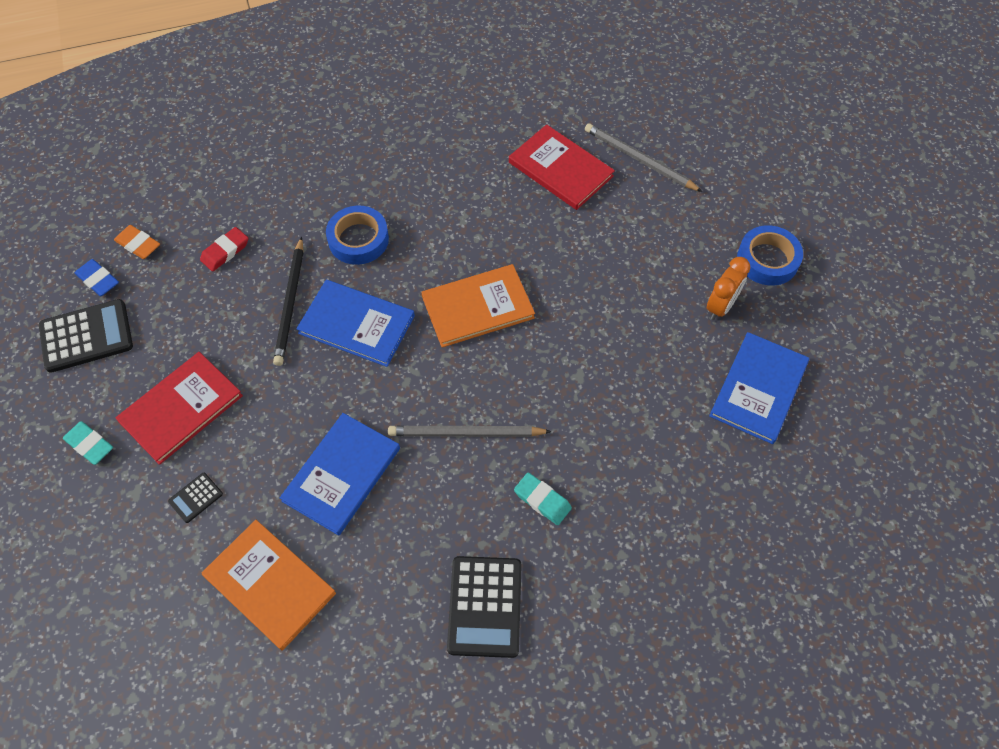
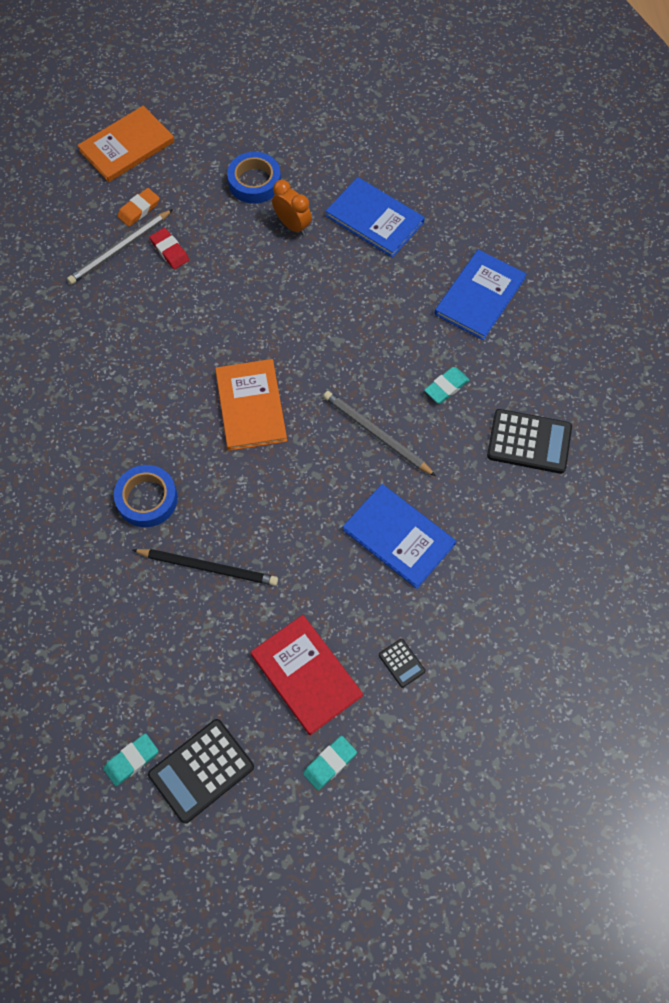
camera: 80 degrees left, 5 degrees up
black calculator [39,299,133,373] -> black calculator turned 120 degrees counterclockwise [148,719,254,824]
blue eraser [75,259,119,296] -> turquoise eraser [103,733,158,786]
orange eraser [114,225,160,259] -> orange eraser moved to [117,188,160,227]
red eraser [200,227,248,271] -> red eraser moved to [150,228,189,269]
orange book [202,520,336,650] -> orange book moved to [77,106,174,182]
blue book [296,280,415,367] -> blue book moved to [434,249,526,340]
grey pencil [388,426,552,437] -> grey pencil turned 120 degrees clockwise [323,391,436,476]
red book [509,124,615,210] -> none

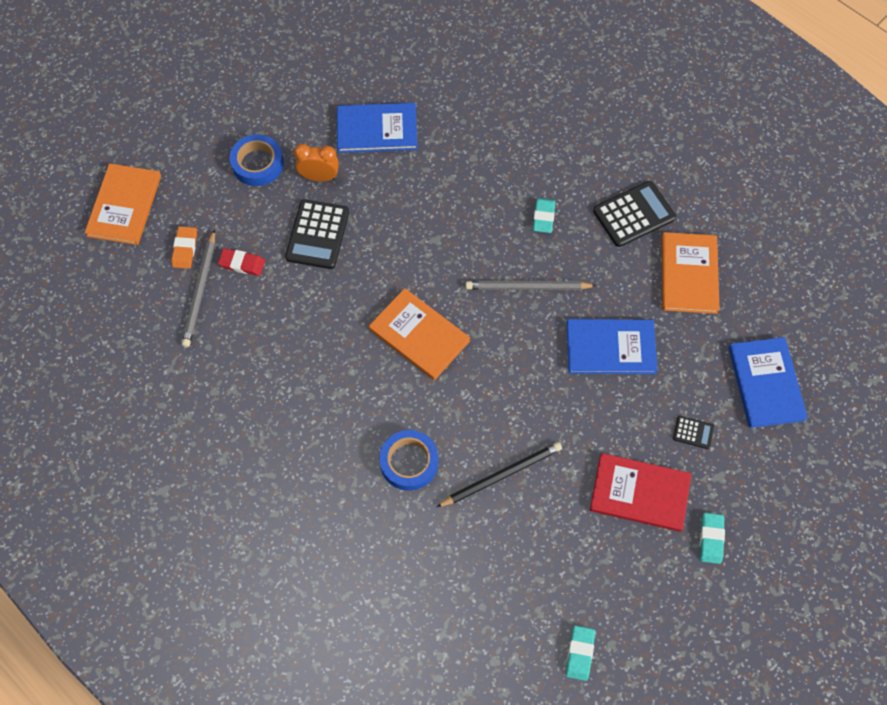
camera: 40 degrees left, 0 degrees up
black calculator [148,719,254,824] -> black calculator moved to [285,200,349,269]
blue book [434,249,526,340] -> blue book moved to [728,337,808,428]
none -> orange book [661,232,720,314]

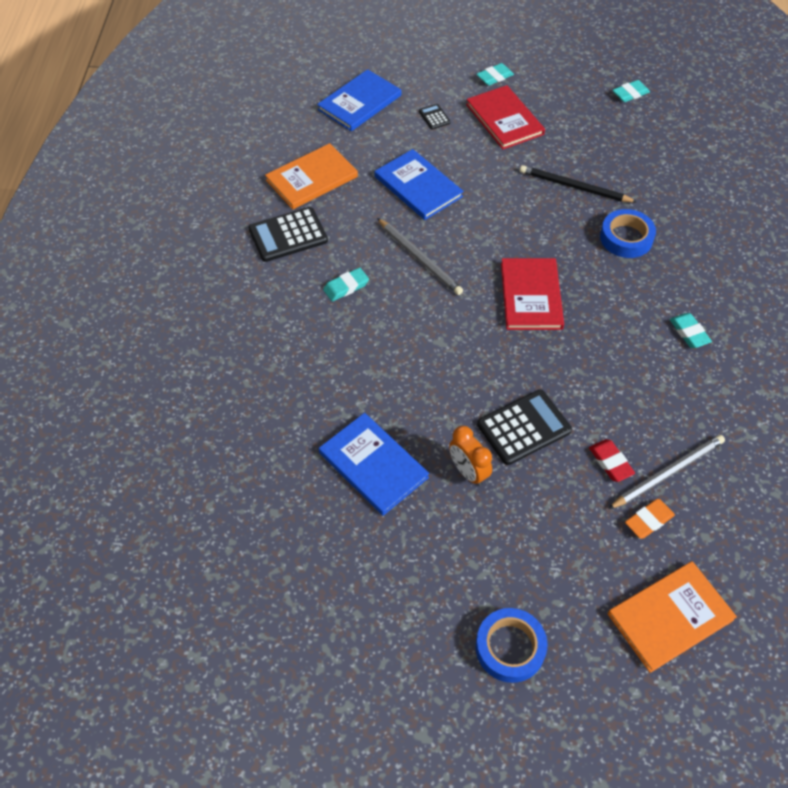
camera: 130 degrees left, 10 degrees down
blue tape [230,134,284,186] -> blue tape moved to [475,608,548,683]
orange book [369,288,470,380] -> red book [501,258,564,330]
black calculator [593,181,676,247] -> black calculator turned 45 degrees counterclockwise [248,207,328,262]
none -> turquoise eraser [670,313,712,348]

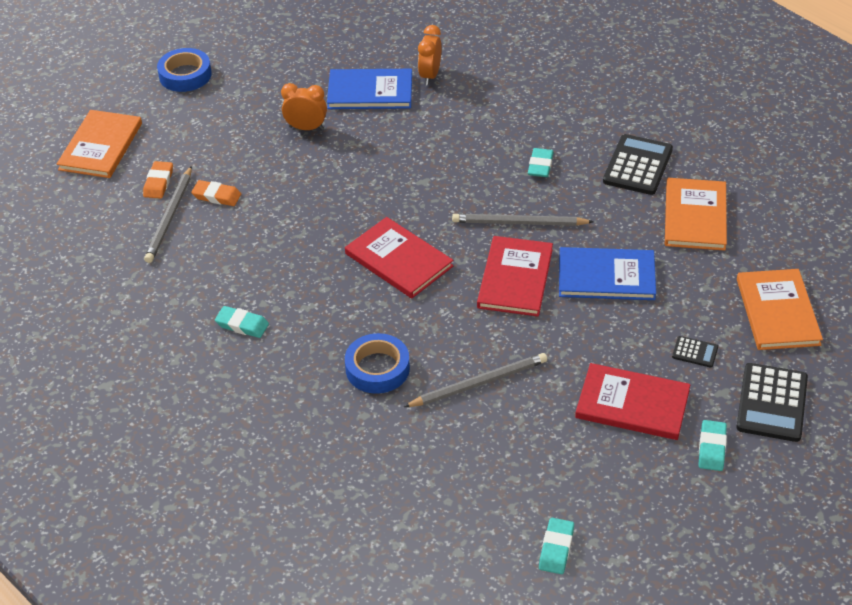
camera: 135 degrees right, 10 degrees down
blue book [317,69,401,131] -> orange book [737,269,823,350]
black calculator [477,390,572,465] -> black calculator moved to [736,363,808,442]
black pencil [520,165,637,202] -> grey pencil [404,353,547,407]
red eraser [589,439,635,482] -> orange eraser [191,180,241,206]
none -> orange clock [418,25,441,85]
none -> red book [477,236,553,317]

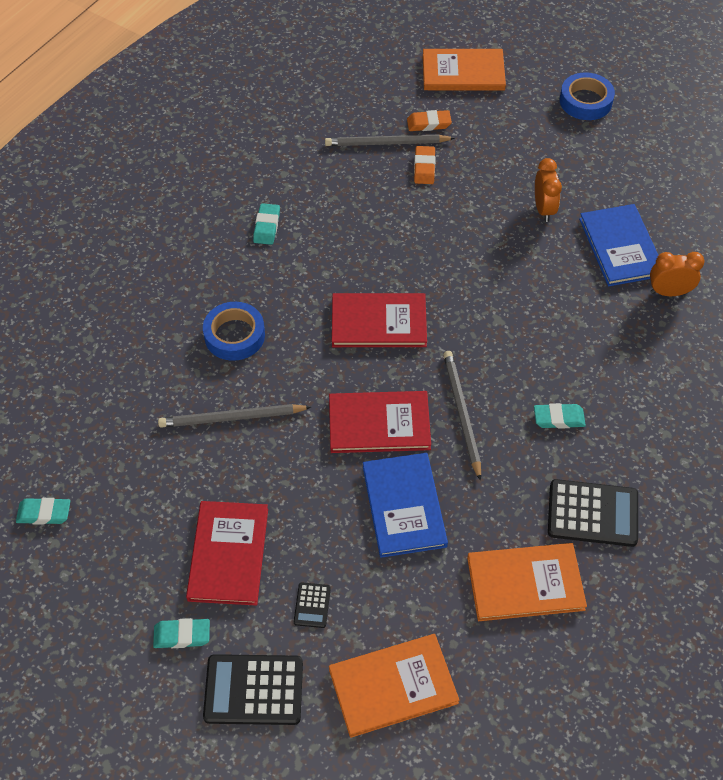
camera: 75 degrees right, 10 degrees up
red book [345,217,453,298] -> red book turned 60 degrees clockwise [332,293,427,347]
grey pencil [404,353,547,407] -> grey pencil turned 120 degrees clockwise [158,404,311,428]

